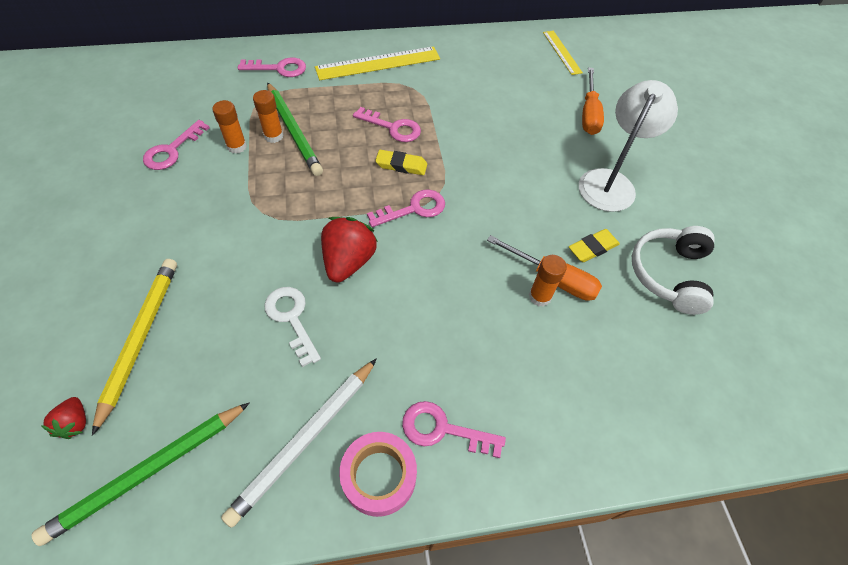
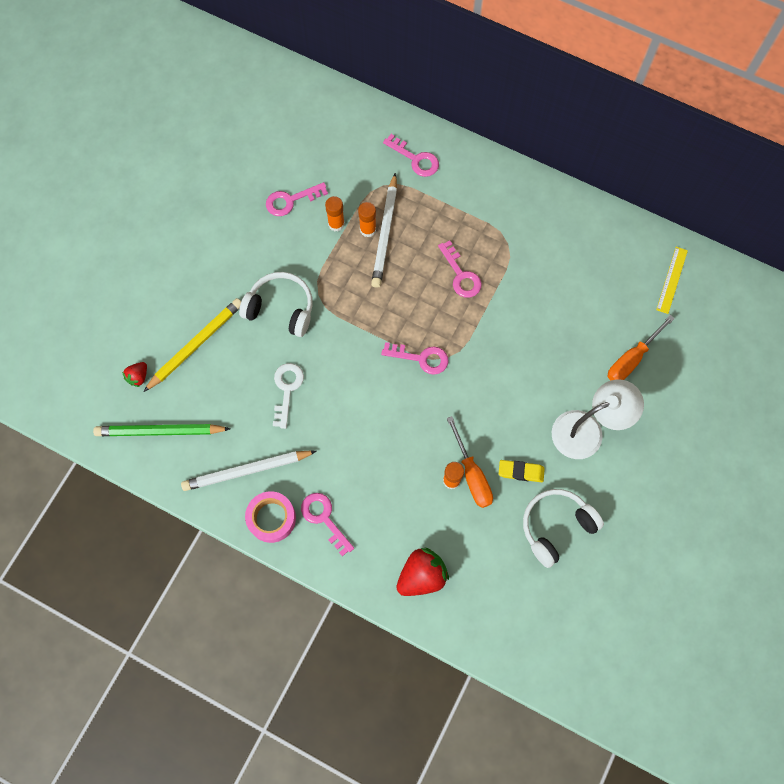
camera: 40 degrees right, 15 degrees up
green pencil [267,82,323,176] -> white pencil [371,173,397,288]
yellow ruler [315,46,440,80] -> none
red strawberry [321,217,378,282] -> red strawberry moved to [396,548,449,596]
yellow eraser [375,150,427,175] -> none
none -> white headphones [239,272,313,337]

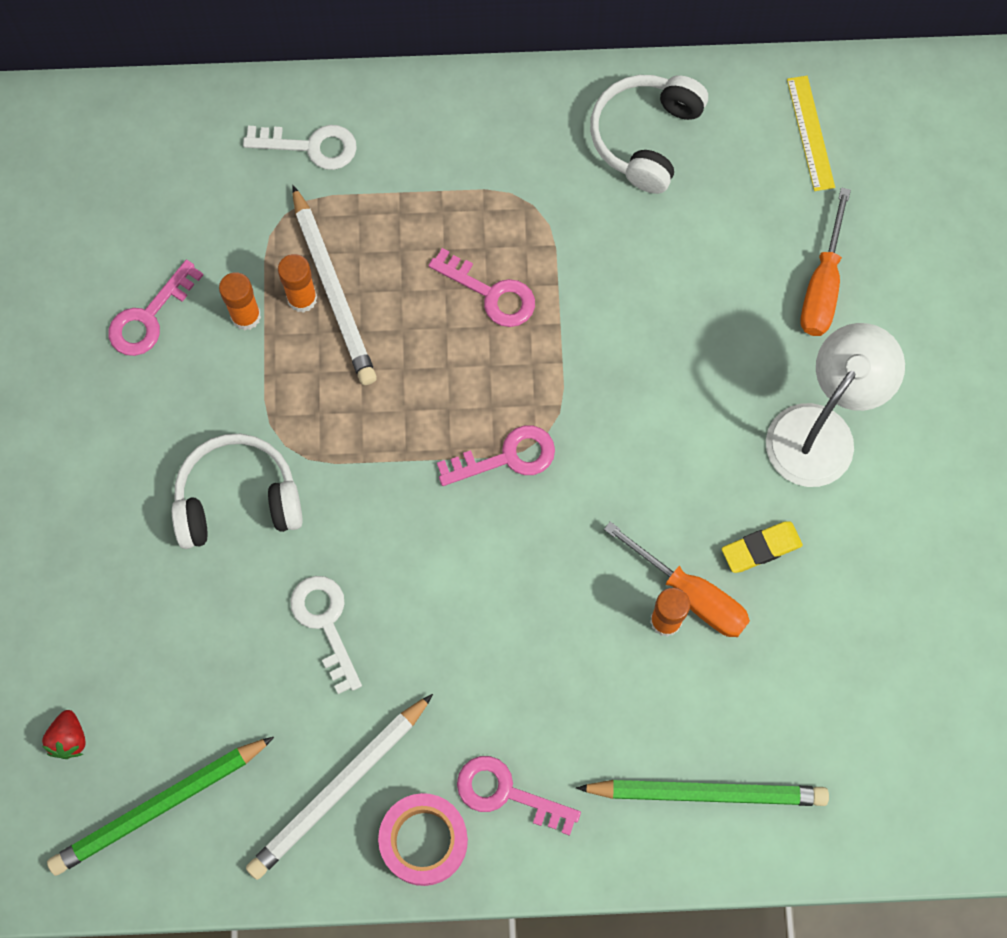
camera: 30 degrees left, 0 degrees up
yellow pencil [143,298,241,392] -> none
pink key [383,134,439,177] -> white key [243,125,357,170]
red strawberry [396,548,449,596] -> green pencil [576,780,829,806]
white headphones [523,489,604,568] -> white headphones moved to [590,75,708,194]

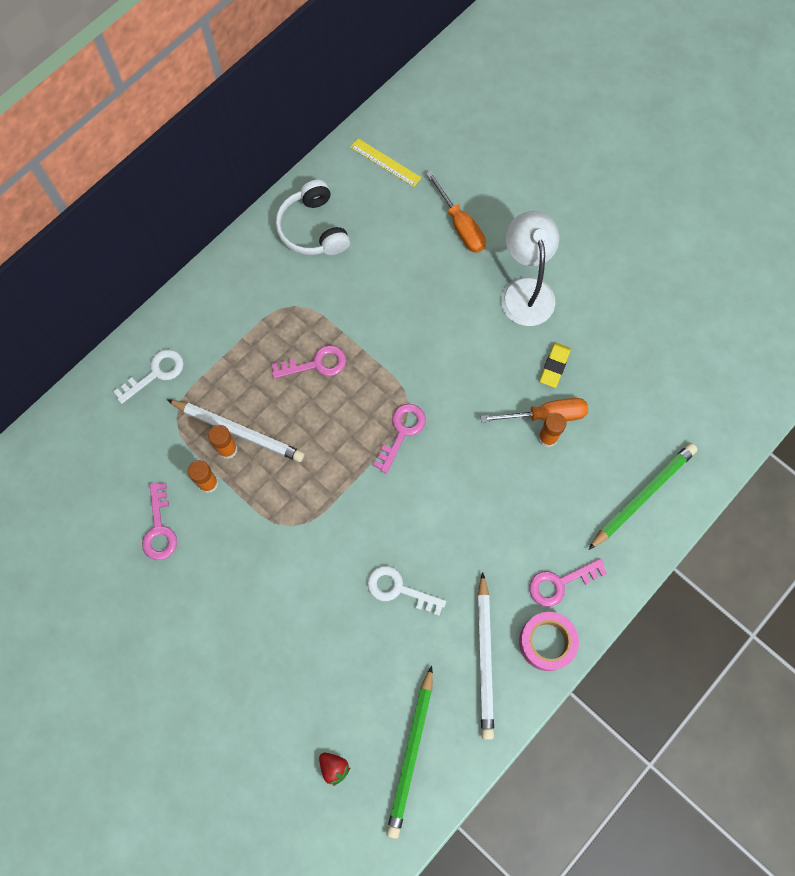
camera: 45 degrees left, 0 degrees up
white headphones [172,434,303,549] -> none

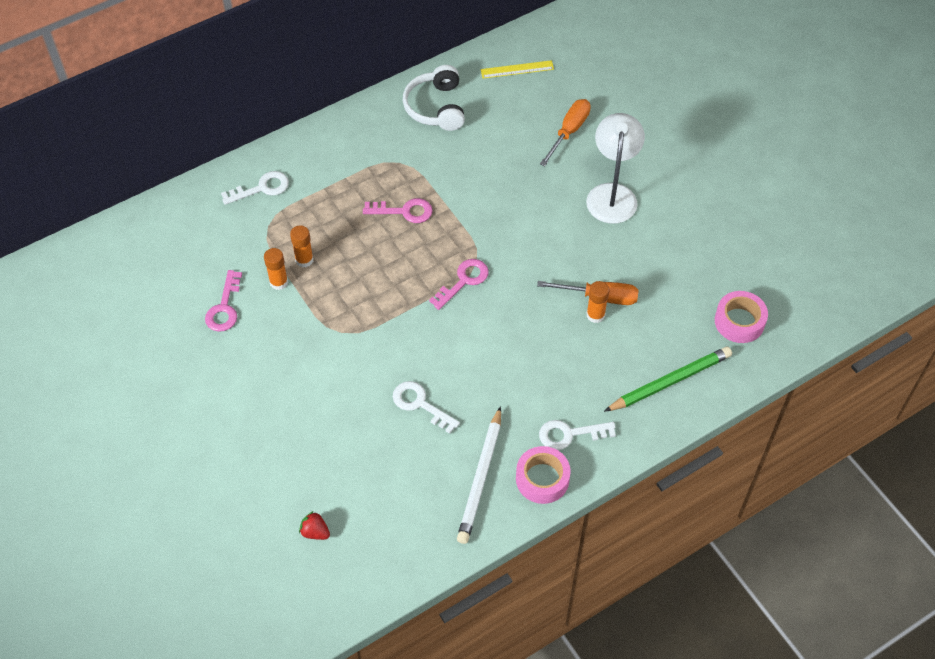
camera: 15 degrees right, 15 degrees down
white pencil [167,399,305,462] -> none
red strawberry [319,753,351,786] -> red strawberry turned 150 degrees clockwise [299,511,330,540]
yellow ruler [350,138,422,187] -> yellow ruler turned 60 degrees counterclockwise [481,60,554,78]
green pencil [386,665,433,839] -> none
orange screwdriver [426,171,486,253] -> orange screwdriver turned 135 degrees counterclockwise [540,99,591,166]
pink key [529,558,607,607] -> white key [539,420,616,450]
yellow eraser [540,342,571,388] -> none
none -> pink tape [715,291,768,343]

